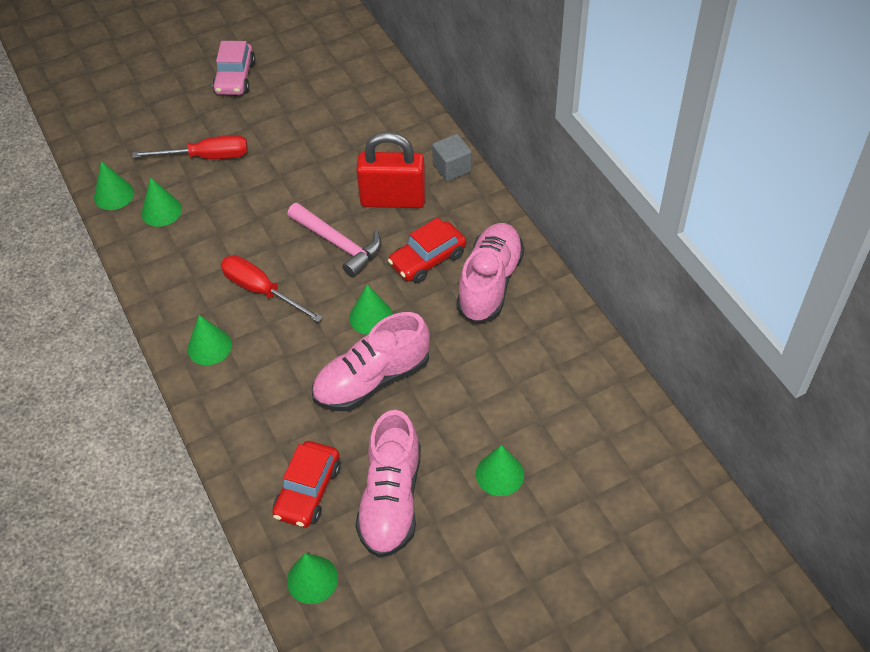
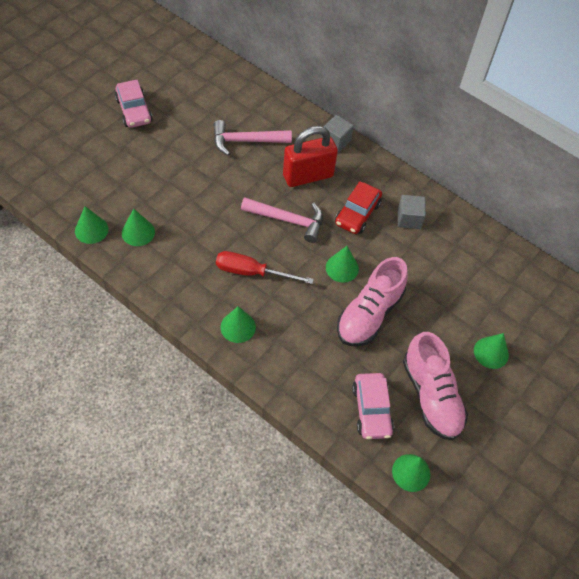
camera: 30 degrees left, 5 degrees up
red screwdriver [132,135,248,159] -> none
red car [272,441,341,528] -> pink car [352,373,394,439]
pink shoe [456,223,524,323] -> grey cube [398,195,426,229]
none -> pink hammer [213,120,292,156]

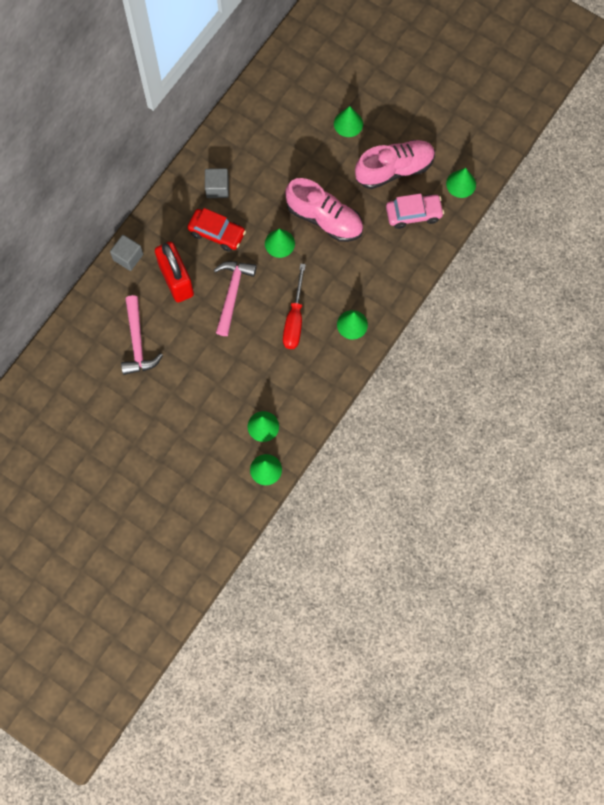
camera: 90 degrees left, 15 degrees up
pink car [115,80,153,128] -> none

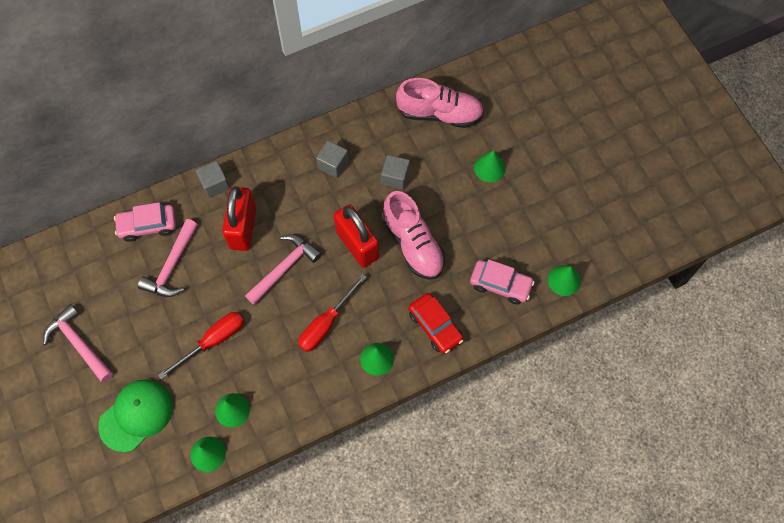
camera: 30 degrees right, 5 degrees down
red car [187,208,246,252] -> red car moved to [409,293,463,354]
green cone [265,229,295,258] -> red padlock [334,204,379,268]
pink shoe [355,140,435,189] -> pink shoe moved to [396,78,484,128]
none -> pink hammer [43,304,113,383]
none -> green cap [98,379,173,452]
none -> pink car [114,202,176,242]
none -> red screwdriver [158,312,244,379]
none -> grey cube [381,155,410,190]

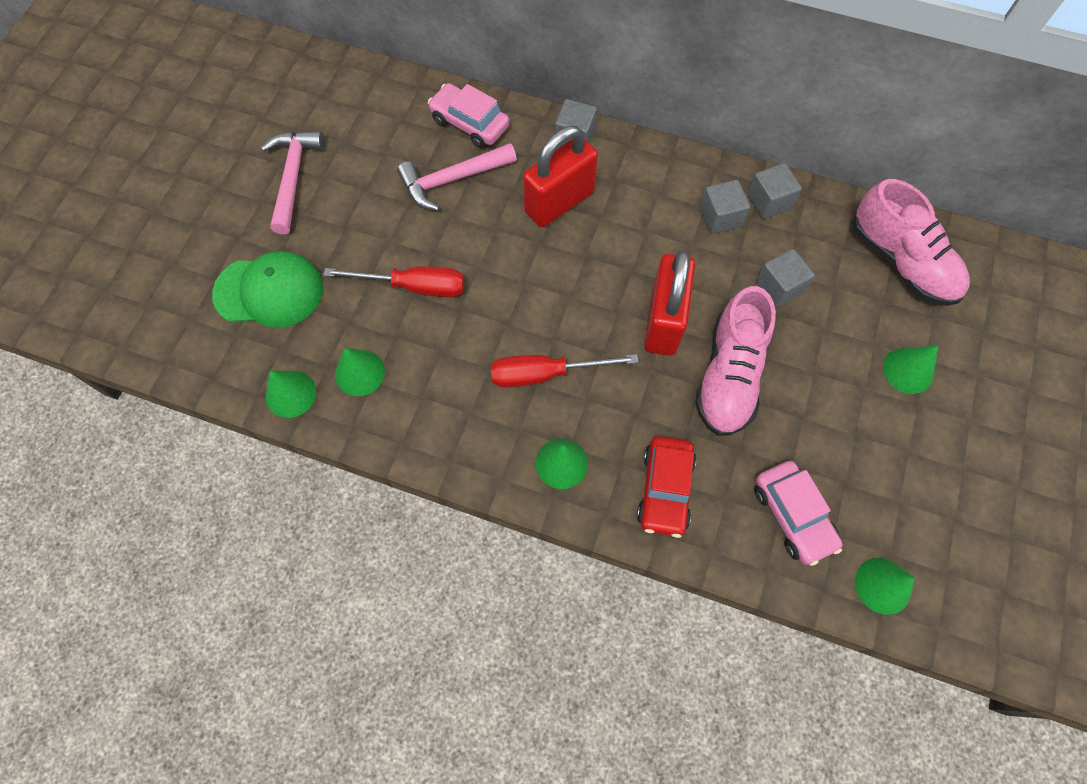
camera: 45 degrees right, 0 degrees up
pink hammer [245,234,322,305] -> none
none -> grey cube [747,163,802,219]

